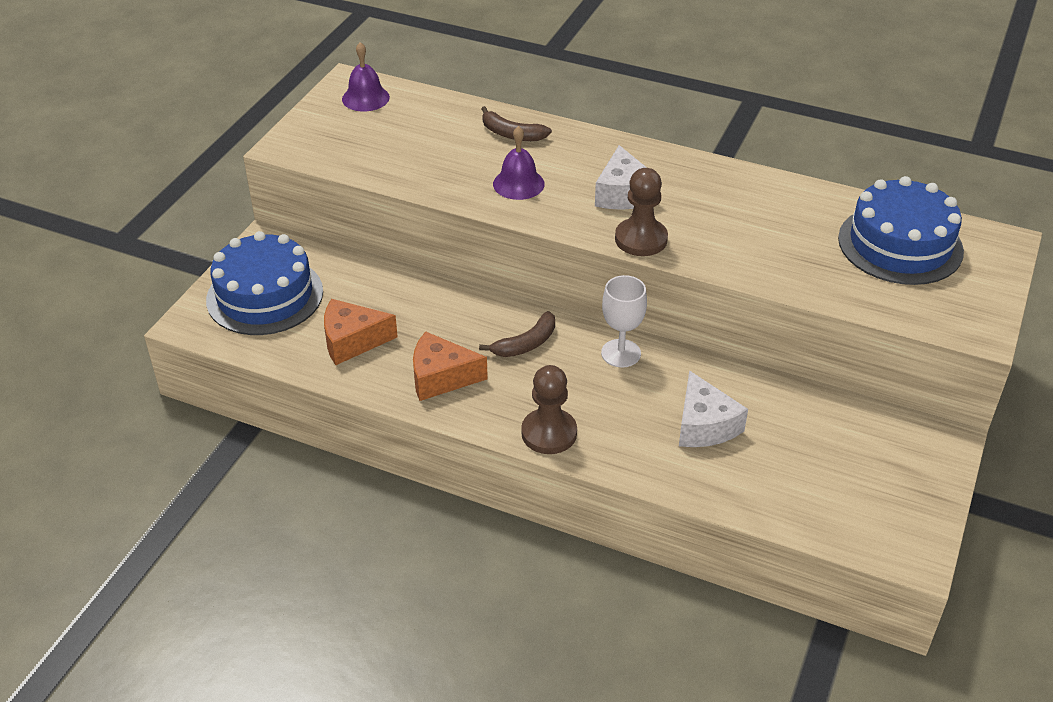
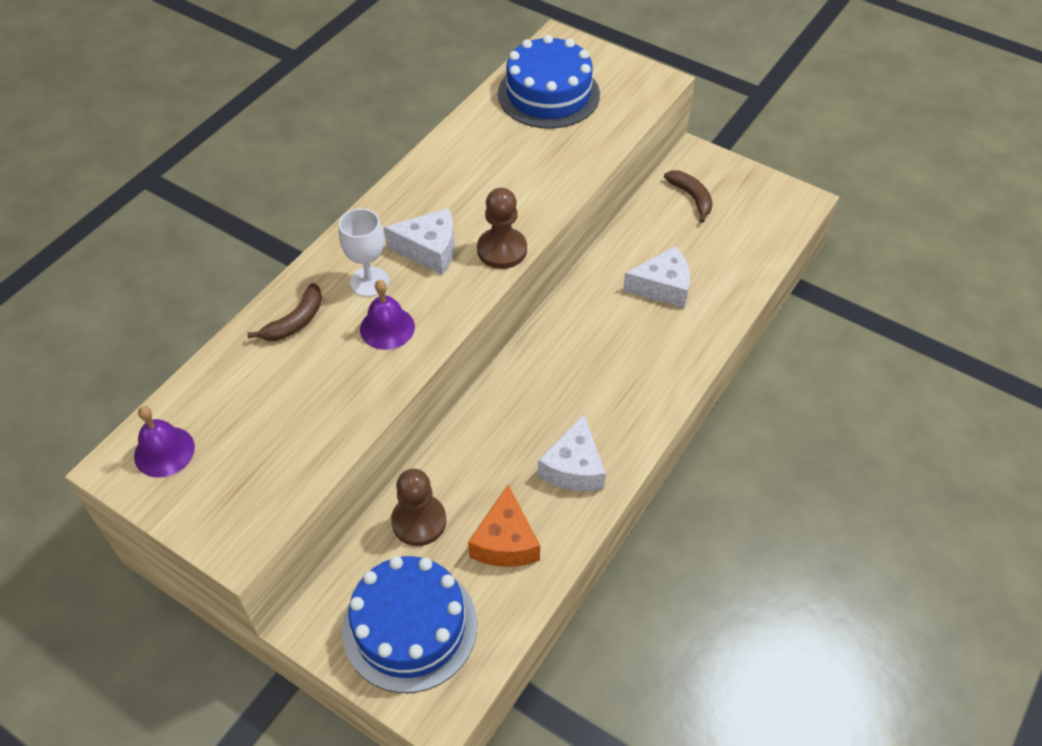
camera: 80 degrees left, 10 degrees up
orange cheese [413,331,488,401] -> white cheese [538,415,606,491]
brown banana [479,311,555,357] -> brown banana moved to [664,171,713,223]
brown pawn [521,365,577,454] -> brown pawn moved to [391,469,446,546]
white goblet [601,275,647,368] -> white goblet moved to [339,208,389,297]

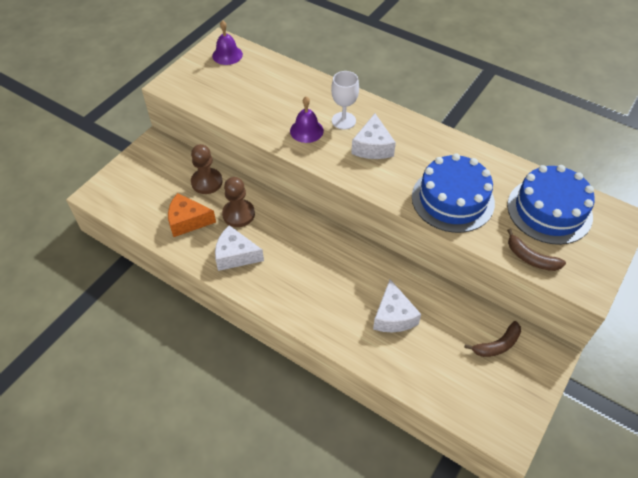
camera: 90 degrees right, 0 degrees up
brown banana [247,283,322,341] -> brown banana moved to [507,229,566,271]
blue cake [342,556,477,693] -> blue cake moved to [412,153,495,233]
brown pawn [477,188,527,269] -> brown pawn moved to [222,177,255,227]

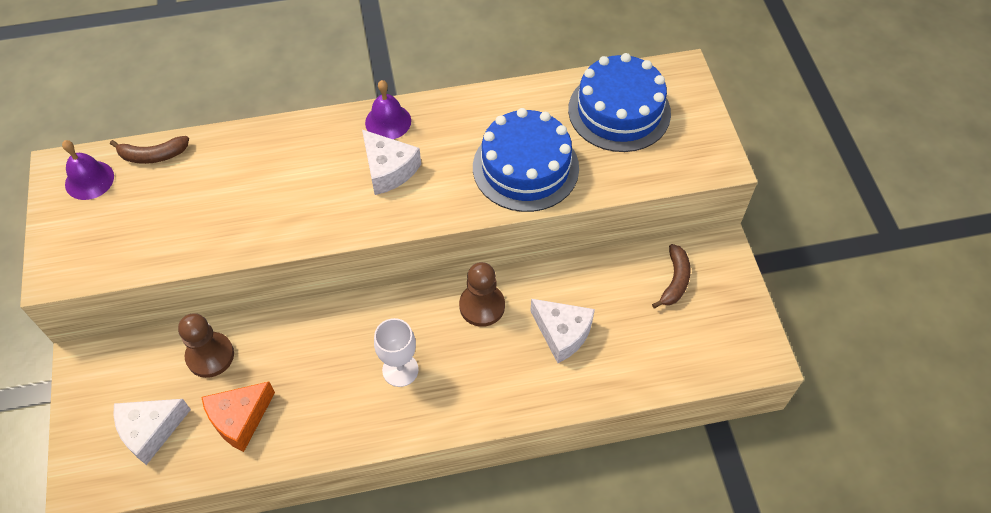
camera: 45 degrees left, 5 degrees up
white cheese [215,225,264,271] -> white cheese moved to [113,399,191,465]
brown pawn [222,177,255,227] -> brown pawn moved to [459,262,505,327]
purple bell [290,96,324,143] -> purple bell moved to [365,80,411,139]
white goblet [331,71,359,130] -> white goblet moved to [374,318,419,387]
brown banana [507,229,566,271] -> brown banana moved to [110,136,189,164]

